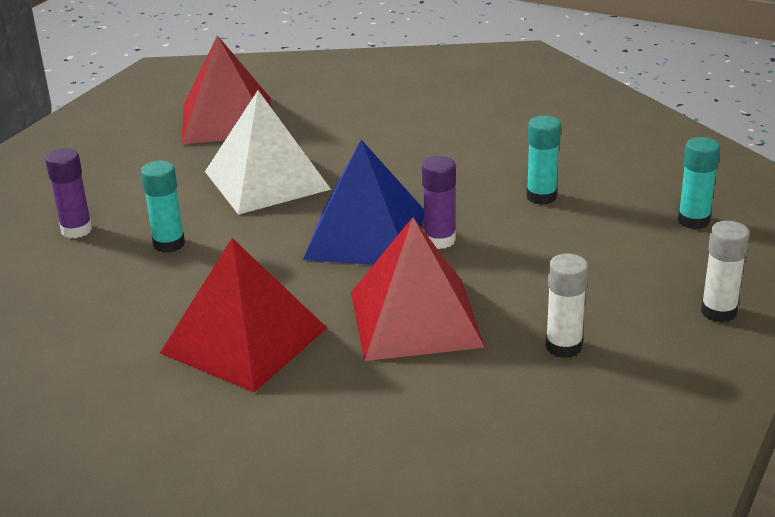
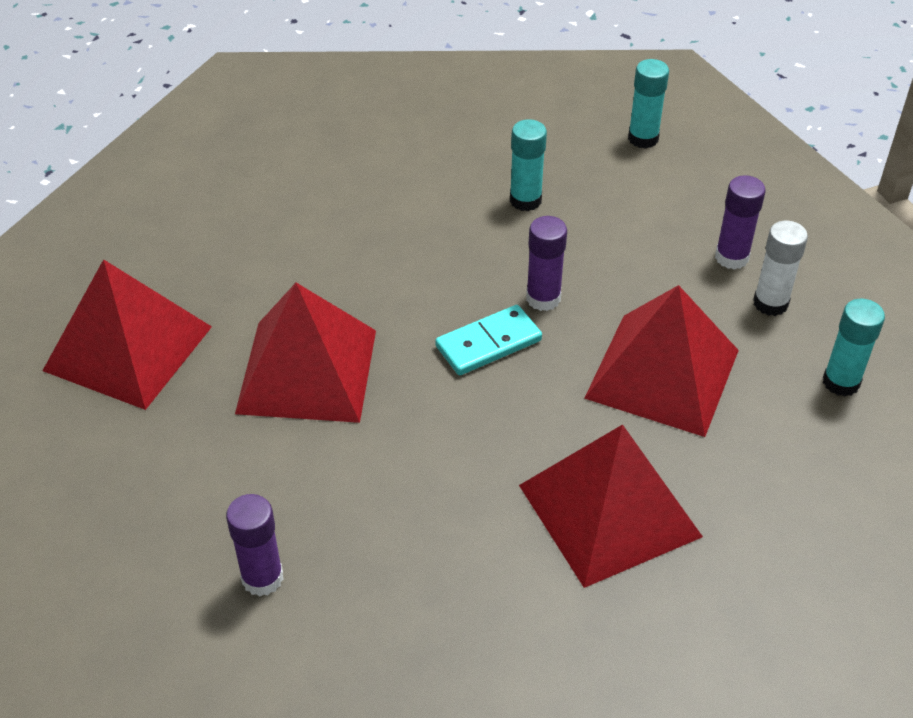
camera: 60 degrees left, 15 degrees up
turquoise glue stick [141,161,185,253] -> turquoise glue stick moved to [823,299,885,396]
white pyramid [205,91,331,215] -> red pyramid [235,283,376,423]
blue pyramid [303,140,424,265] -> turquoise domino [435,305,542,375]
white glue stick [701,221,750,323] -> none
none -> purple glue stick [715,175,766,270]

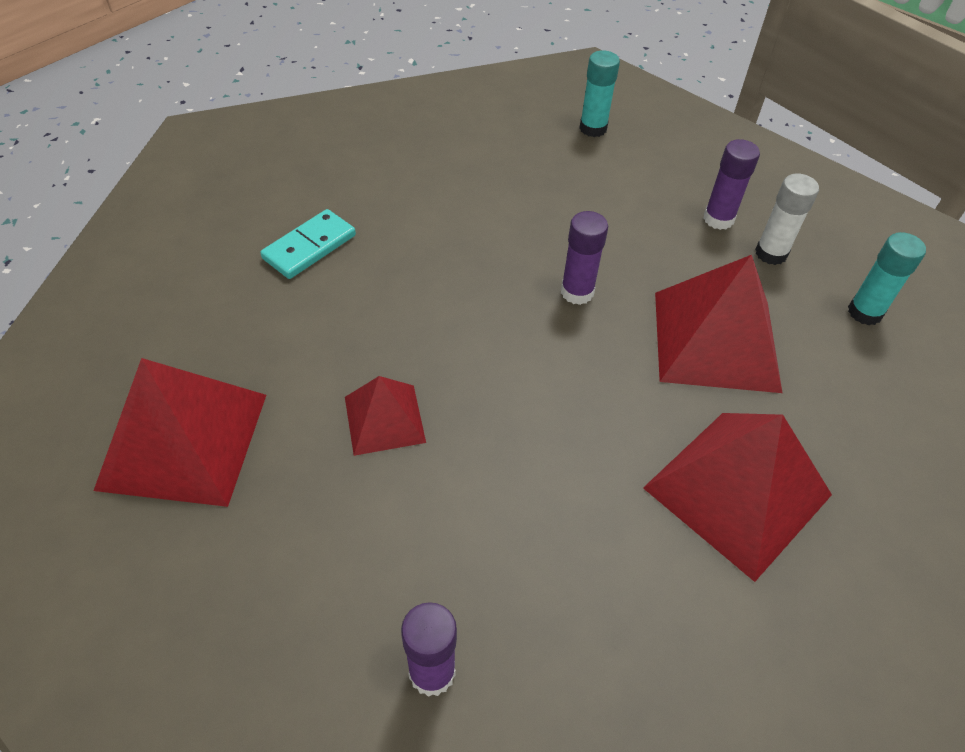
camera: 20 degrees left, 5 degrees up
red pyramid [235,283,376,423] -> red pyramid [345,376,426,456], size x0.56
turquoise domino [435,305,542,375] -> turquoise domino moved to [260,209,356,279]
turquoise glue stick [510,119,547,211] -> none

